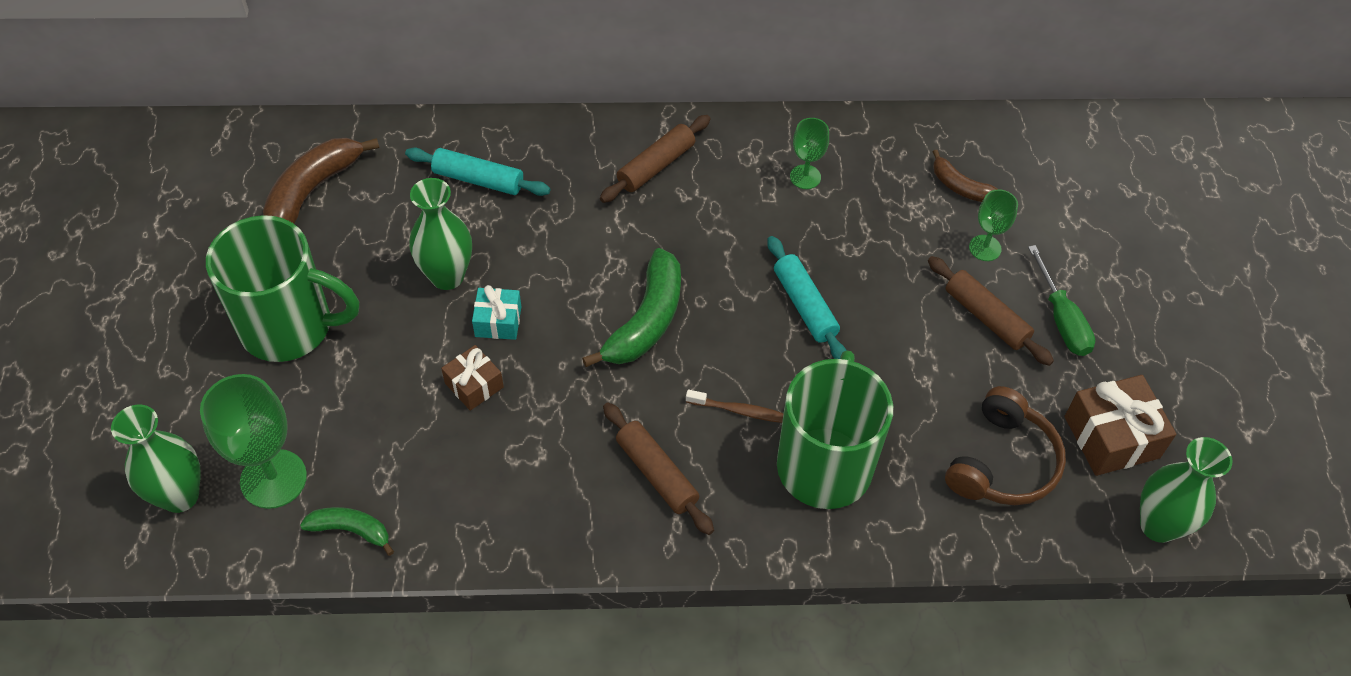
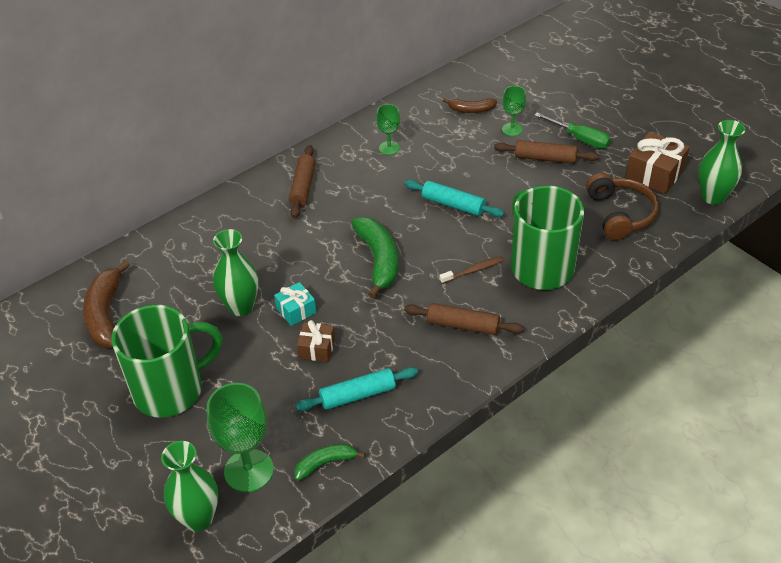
camera: 35 degrees left, 10 degrees down
turquoise rolling pin [405,147,550,196] -> turquoise rolling pin moved to [295,367,418,411]

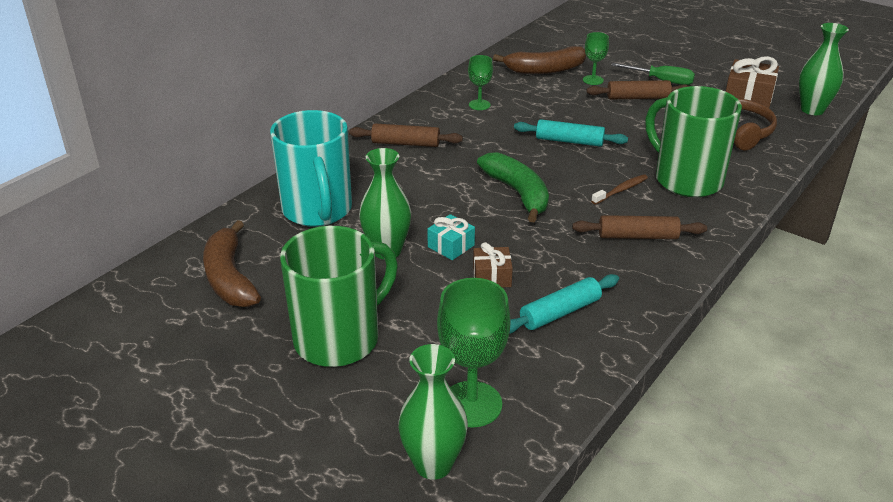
camera: 15 degrees left, 10 degrees down
brown rolling pin [289,145,316,218] -> brown rolling pin turned 75 degrees counterclockwise [349,123,463,147]
green banana [294,444,365,481] -> none
brown banana [443,98,497,113] -> brown banana [493,46,586,74], size x1.76
none -> turquoise mug [270,110,352,227]

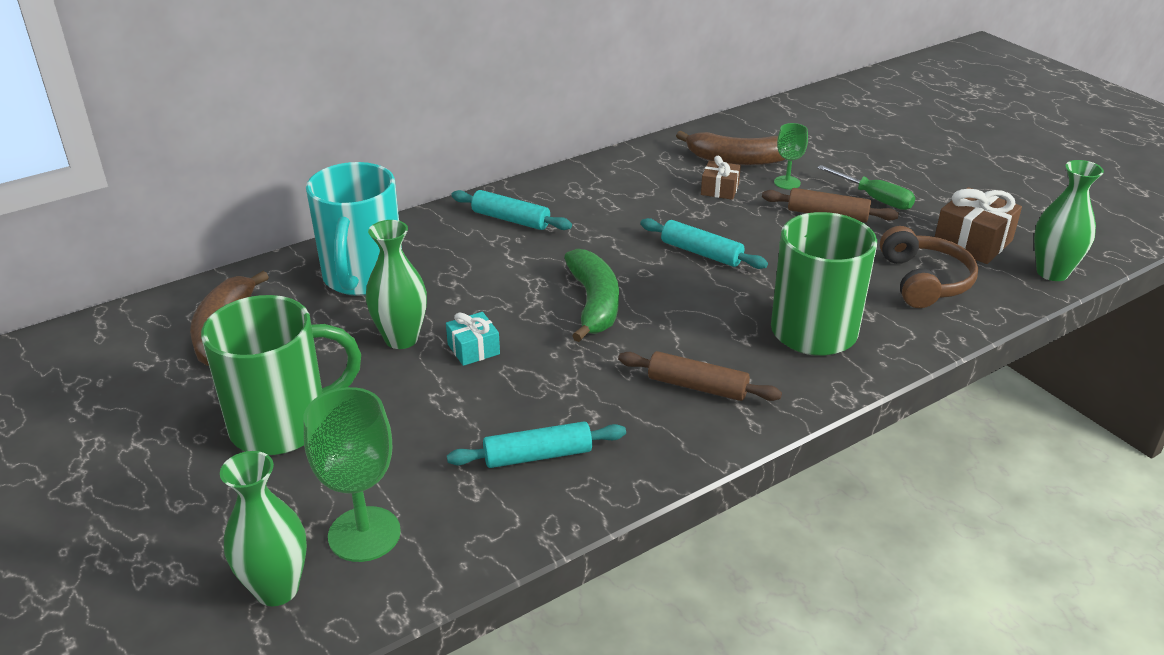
camera: 20 degrees right, 0 degrees up
brown rolling pin [349,123,463,147] -> turquoise rolling pin [451,190,572,230]
green goblet [468,55,493,110] -> none
brown gift [473,242,513,287] -> brown gift moved to [701,156,741,200]
brown toothbrush [591,174,648,205] -> none

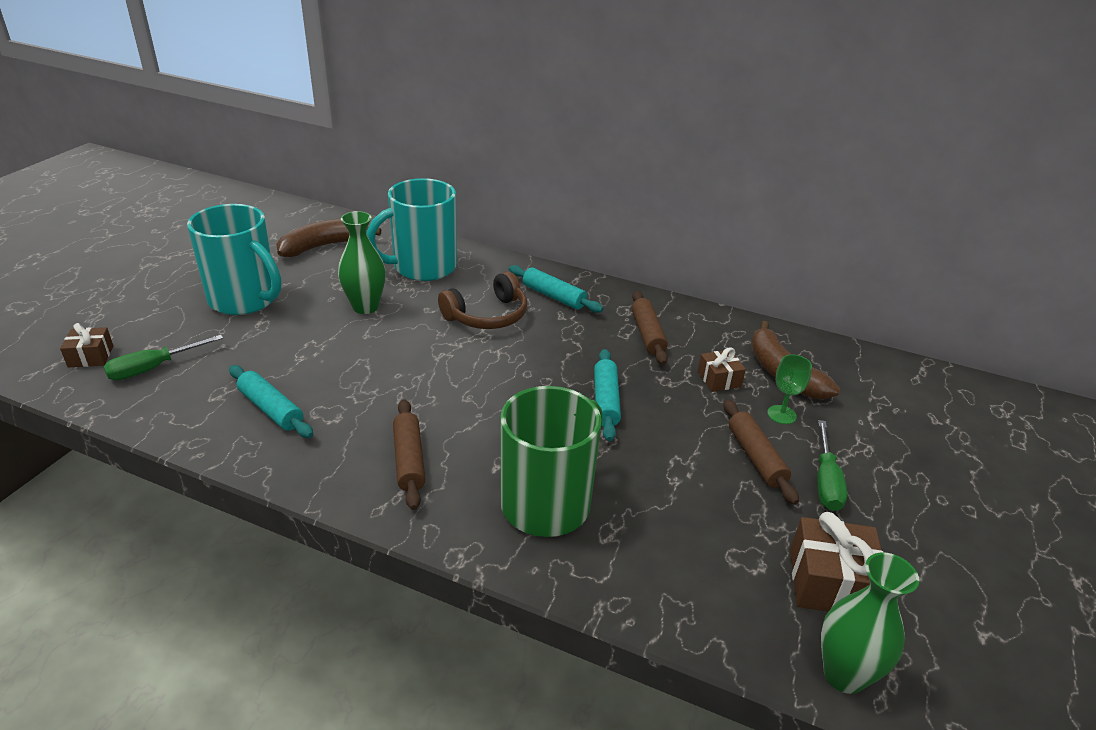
camera: 55 degrees right, 0 degrees up
green mug [201,295,361,455] -> turquoise mug [187,204,281,315]
green vase [220,451,307,606] -> brown gift [60,323,113,367]
green goblet [304,387,401,562] -> green screwdriver [104,335,223,380]
turquoise gift [446,312,500,366] -> none
turquoise rolling pin [451,190,572,230] -> turquoise rolling pin turned 45 degrees counterclockwise [509,265,603,313]
green banana [564,249,619,342] -> none
brown headphones [880,226,978,308] -> brown headphones moved to [438,272,527,329]
none -> brown rolling pin [632,291,668,365]

